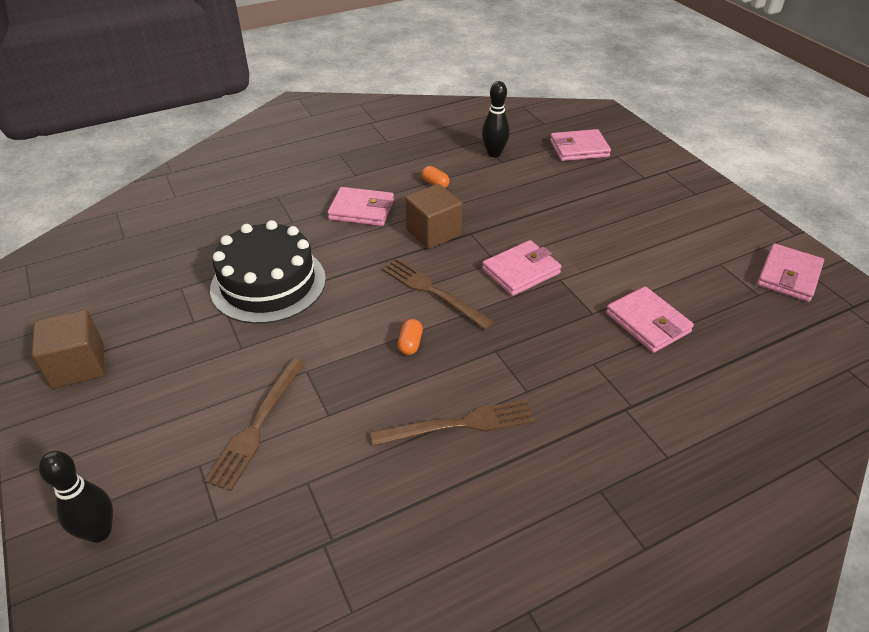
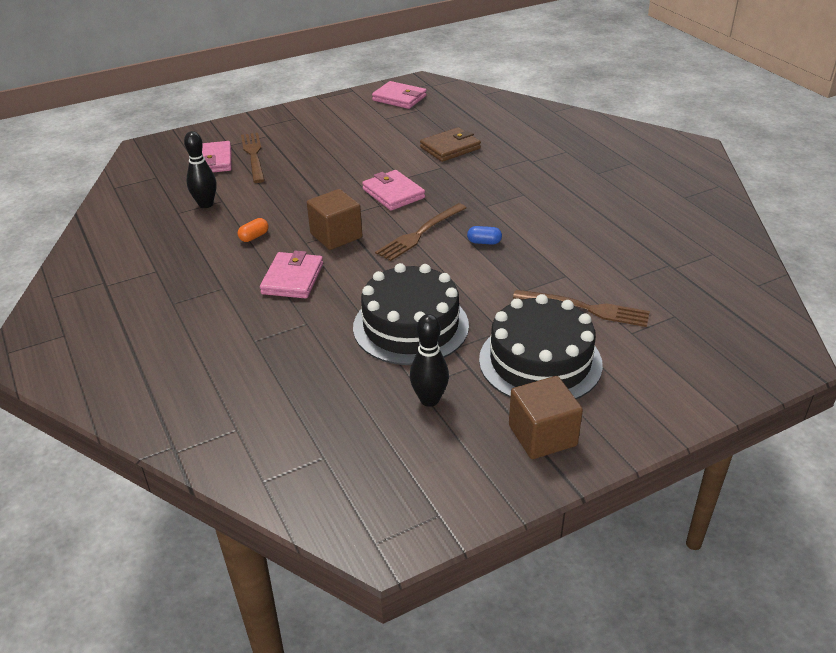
camera: 90 degrees left, 5 degrees down
black bowling pin [39,451,113,543] -> black bowling pin moved to [410,314,449,407]
brown fork [371,399,535,446] -> brown fork moved to [241,133,265,183]
orange capsule [398,319,423,355] -> blue capsule [467,226,502,245]
pink wallet [606,286,694,353] -> brown wallet [420,127,481,162]
none -> black cake [479,294,603,399]

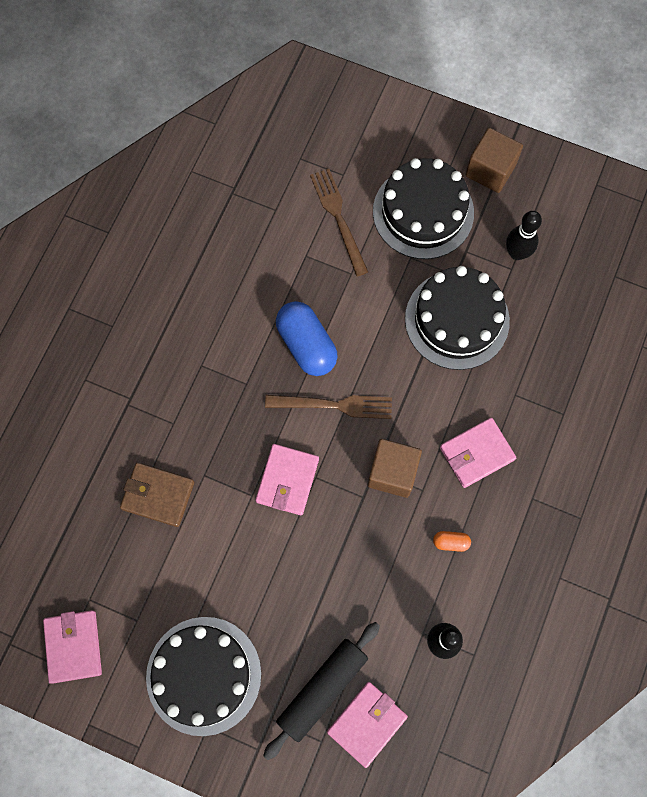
camera: 130 degrees left, 35 degrees up
brown fork [241,133,265,183] -> black rolling pin [263,622,380,760]
blue capsule [467,226,502,245] -> blue capsule [276,301,338,376], size x2.27
none -> black cake [146,617,261,736]

